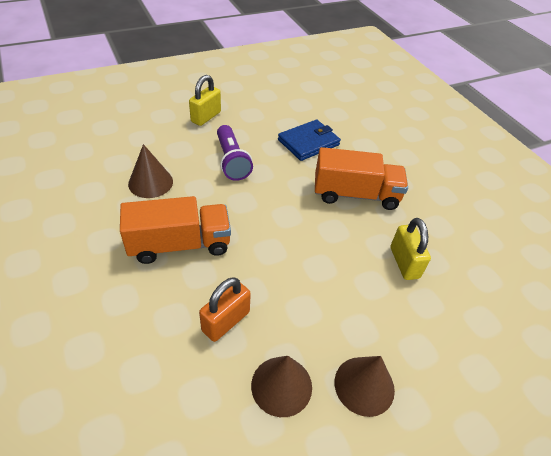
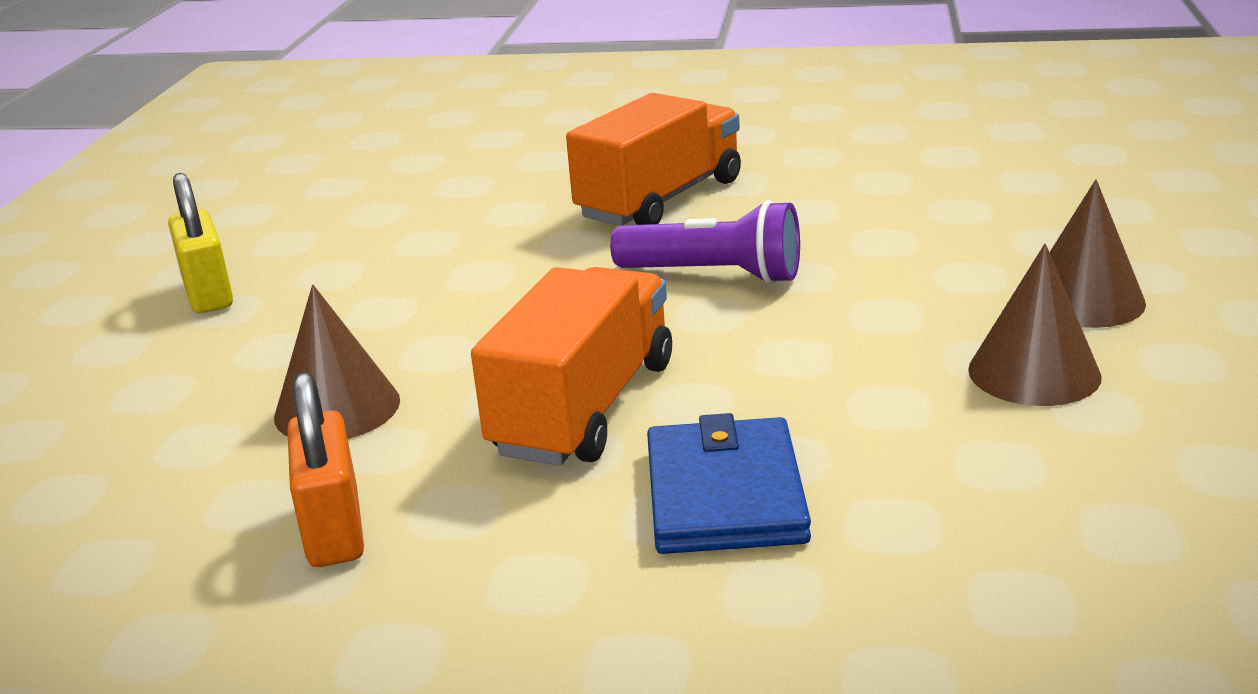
camera: 50 degrees left, 20 degrees down
orange padlock [199,277,251,342] -> orange padlock moved to [287,372,364,567]
purple flashlight [217,125,253,181] -> purple flashlight moved to [610,200,800,284]
blue wallet [278,120,341,161] -> blue wallet moved to [647,413,811,554]
yellow padlock [390,218,431,280] -> none

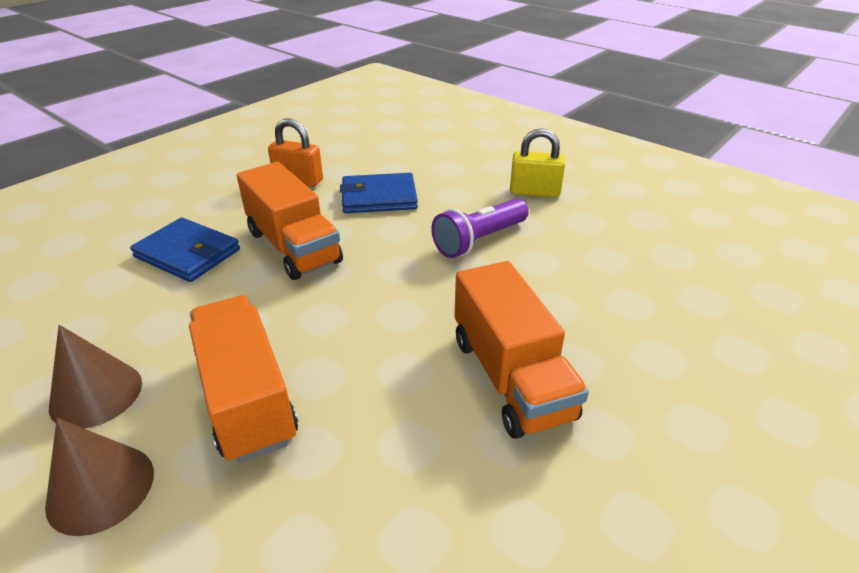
camera: 120 degrees right, 10 degrees up
brown cone [274,285,400,439] -> blue wallet [340,173,418,213]
purple flashlight [610,200,800,284] -> purple flashlight moved to [431,199,529,258]
none -> orange truck [189,296,298,463]

